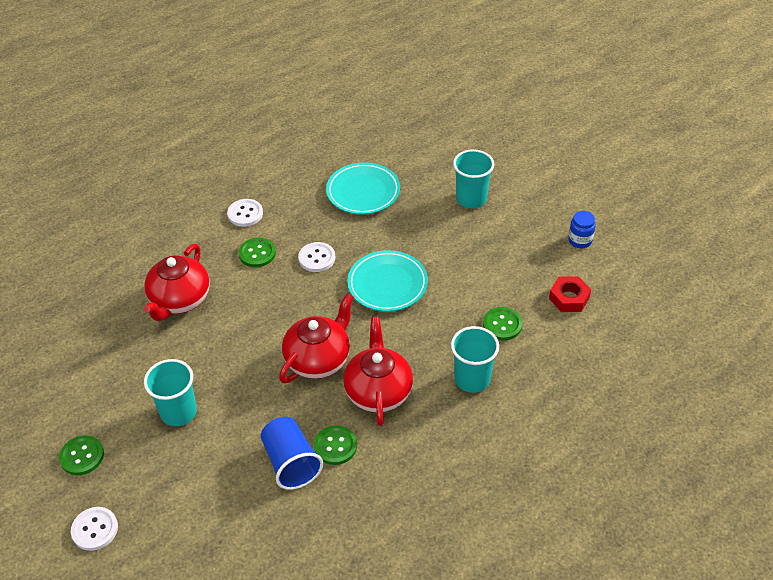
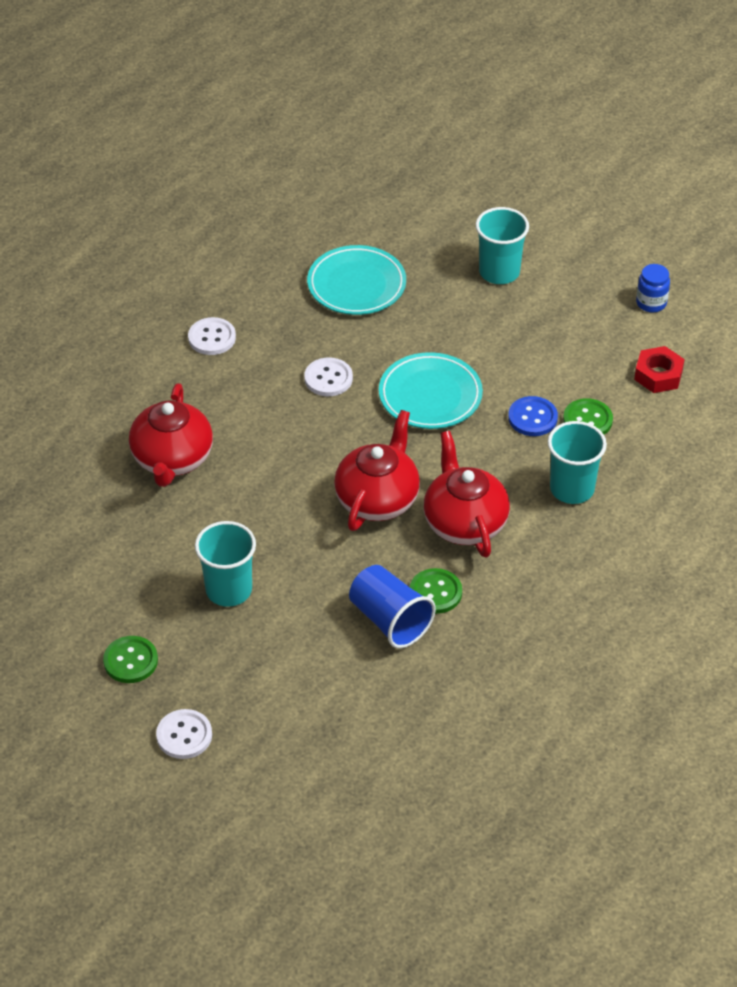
camera: 15 degrees left, 0 degrees up
green button [239,238,276,267] -> none
none -> blue button [508,396,558,436]

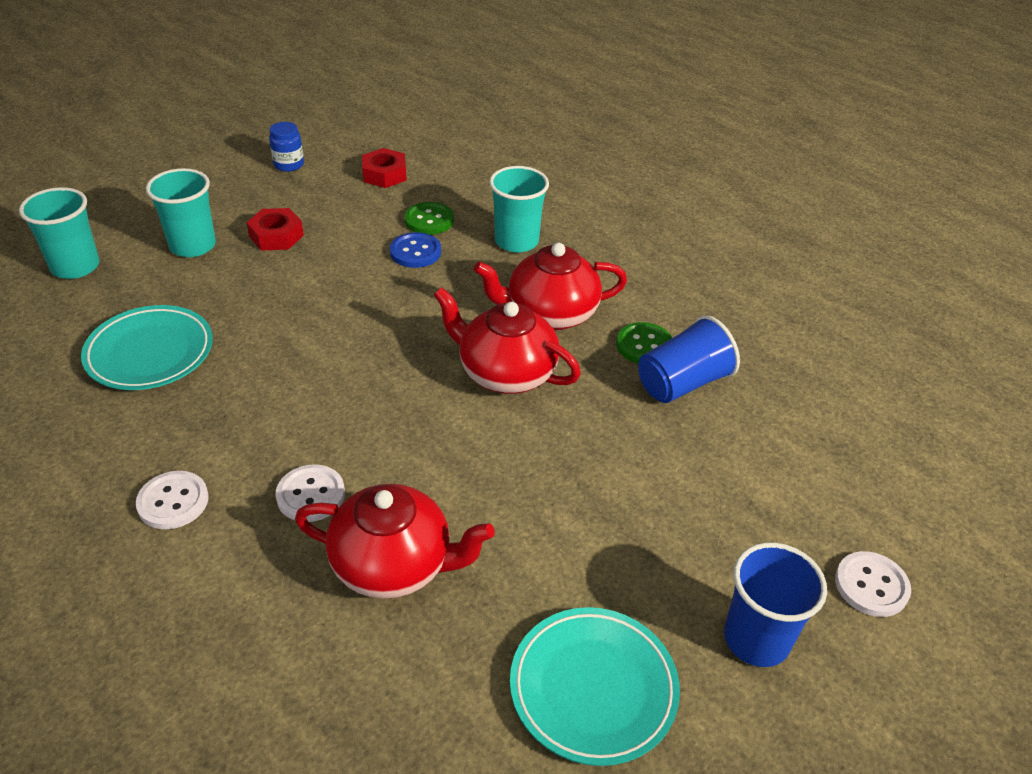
camera: 85 degrees left, 5 degrees down
green button [103,636,158,683] -> blue cup [724,543,827,667]
turquoise cup [195,521,256,607] -> turquoise cup moved to [19,187,99,279]
white button [304,358,353,396] -> white button moved to [275,464,345,522]
turquoise plate [379,352,483,429] -> turquoise plate moved to [510,607,680,766]
none -> red nut [246,208,304,250]

